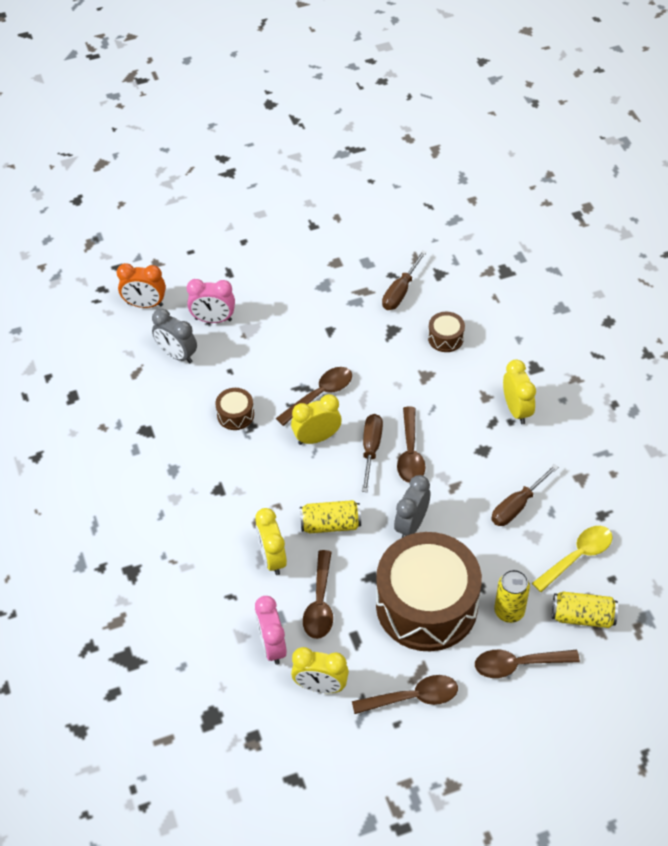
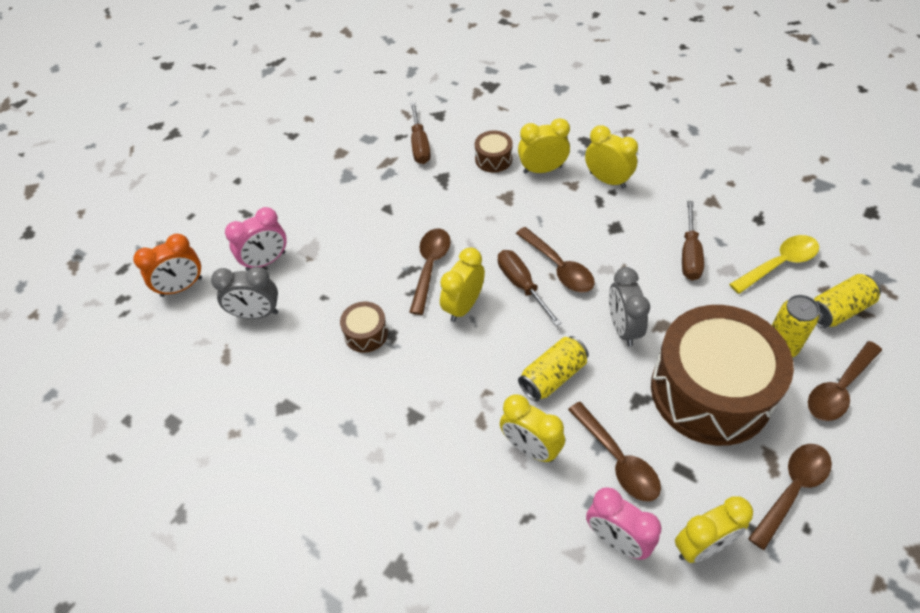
camera: 35 degrees left, 0 degrees up
yellow spoon [532,526,613,592] -> yellow spoon turned 45 degrees clockwise [729,235,819,294]
none -> yellow clock [518,118,570,174]

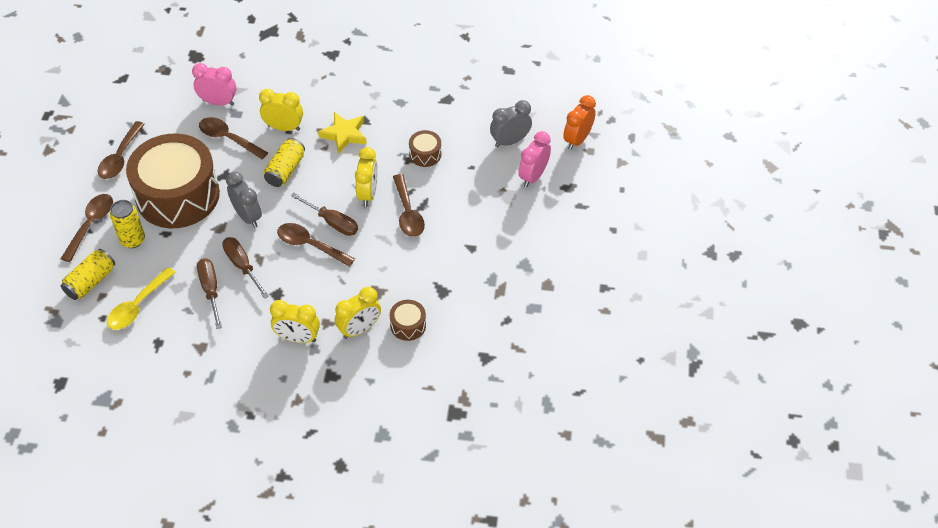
camera: 150 degrees right, 0 degrees up
brown screwdriver [410,102,431,164] -> brown screwdriver moved to [222,237,269,299]
yellow clock [675,496,753,563] -> none
none -> yellow star [318,112,367,154]

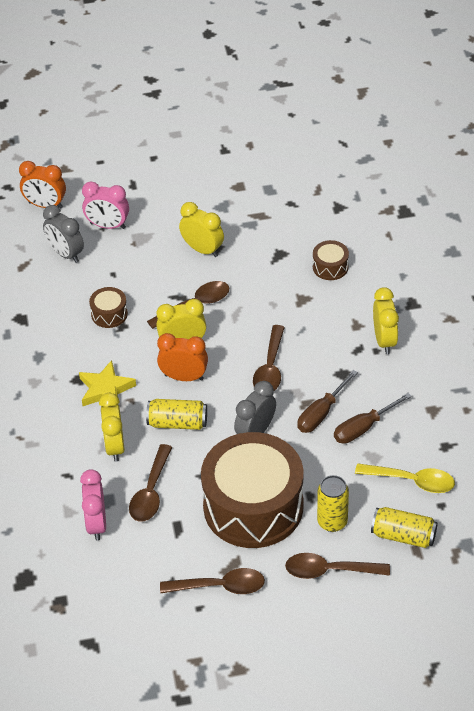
camera: 105 degrees left, 5 degrees down
brown screwdriver [291,193,358,236] -> none
yellow clock [335,287,381,339] -> yellow clock moved to [179,202,224,257]
none -> orange clock [157,333,208,381]

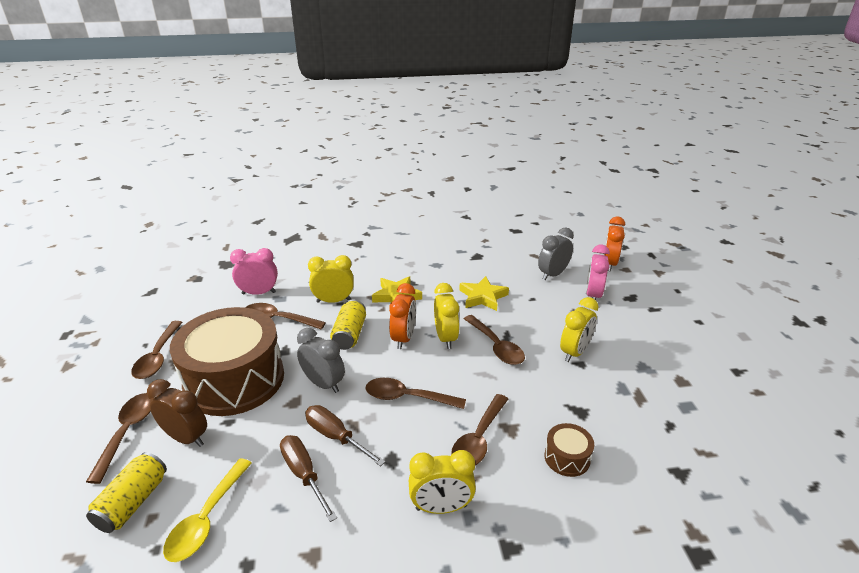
camera: 90 degrees right, 15 degrees down
brown drum [89,287,128,328] -> yellow star [459,276,509,311]
yellow can [317,475,349,532] -> brown clock [147,379,207,447]
none -> brown spoon [451,394,508,465]

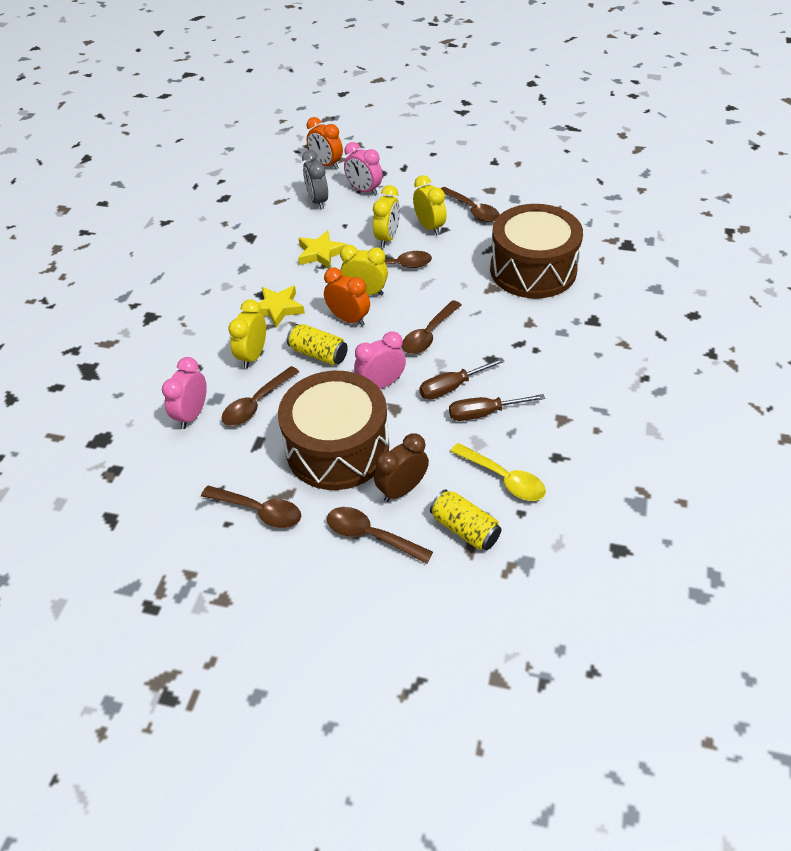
camera: 65 degrees left, 15 degrees up
grey clock [297,328,345,393] -> pink clock [354,331,406,389]
yellow clock [409,450,476,514] -> yellow clock moved to [373,185,400,248]
brown spoon [451,394,508,465] -> brown spoon moved to [440,187,499,222]
brown drum [544,423,594,477] -> brown drum [490,204,583,299], size x2.49

